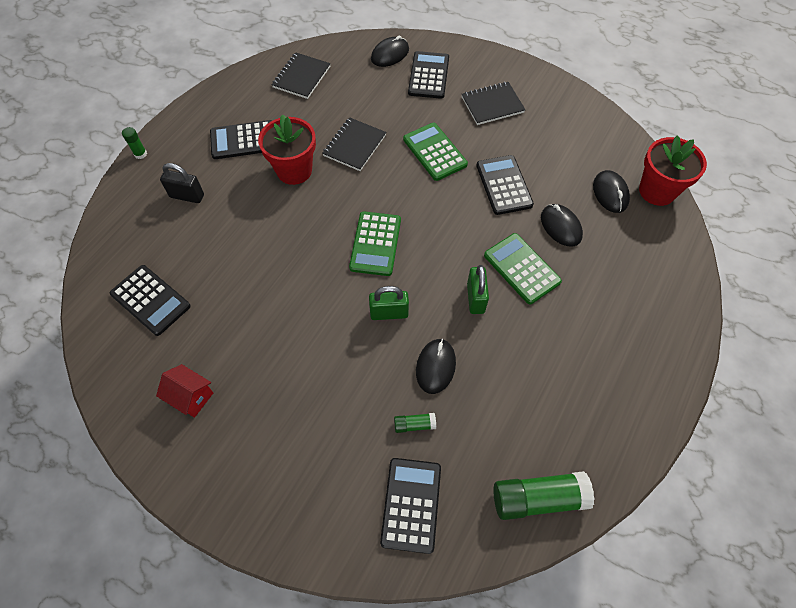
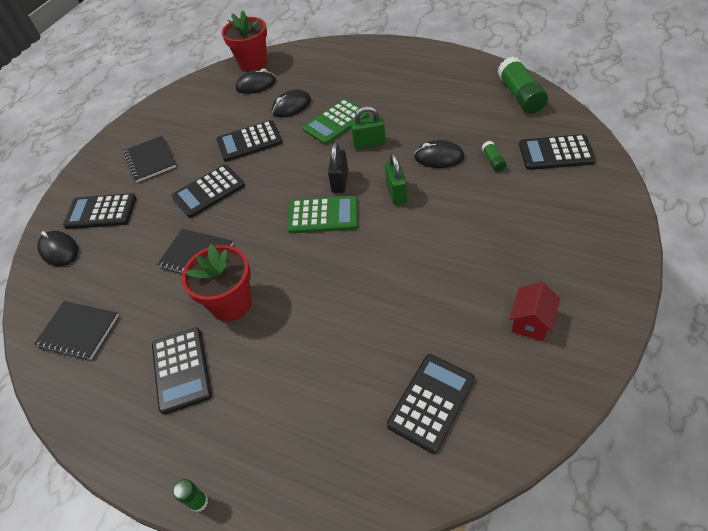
camera: 90 degrees left, 10 degrees down
black padlock [160,163,204,203] -> black padlock moved to [328,142,348,193]
green calculator [403,123,468,181] -> black calculator [172,165,245,218]

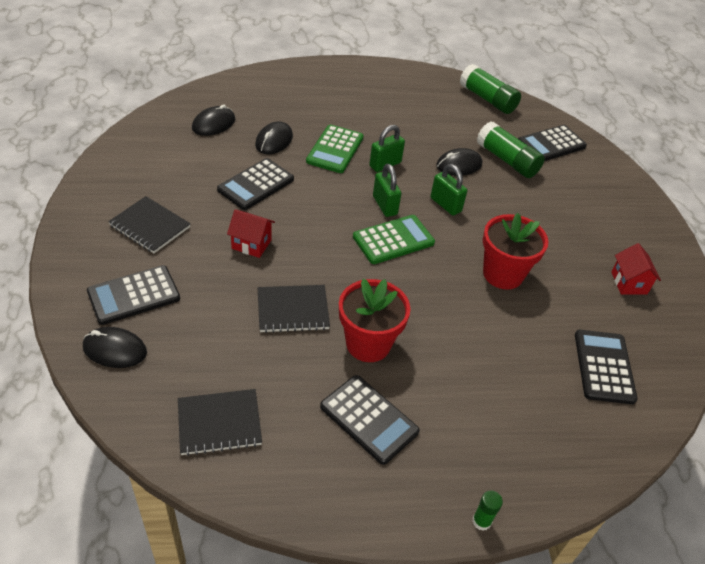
camera: 40 degrees left, 5 degrees down
black calculator [172,165,245,218] -> red house [227,209,275,258]
red flower pot [222,10,267,72] -> red flower pot moved to [483,213,548,290]
black padlock [328,142,348,193] -> green padlock [373,164,401,217]
green glue stick [482,141,506,172] -> green glue stick [477,122,545,178], size x2.10

